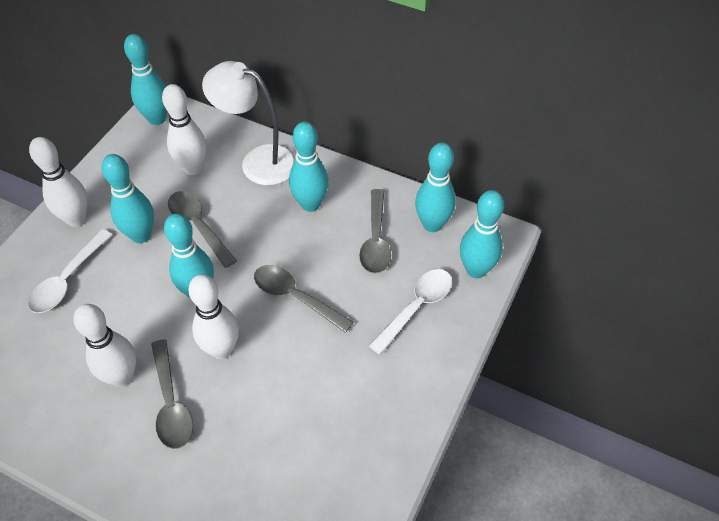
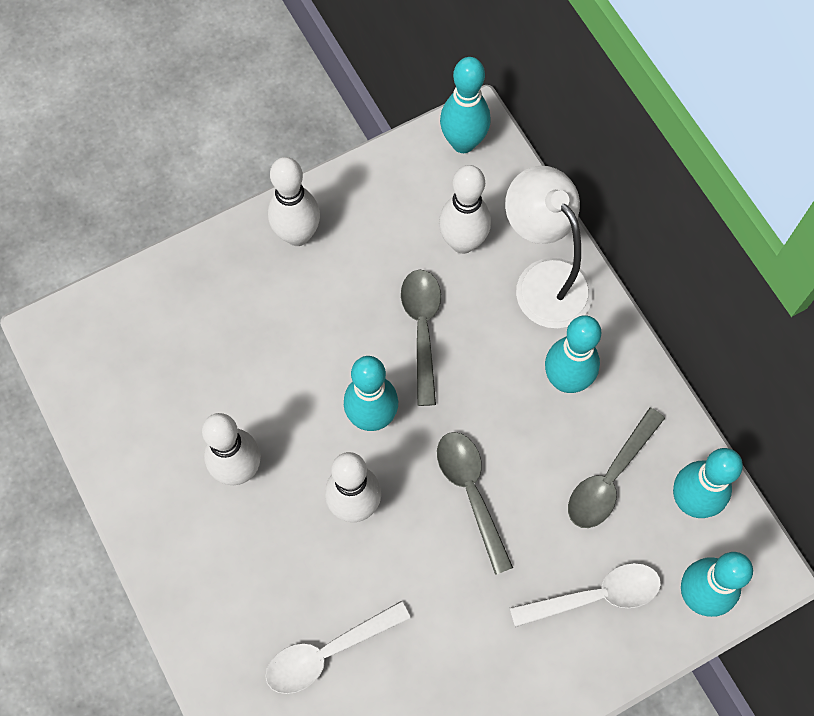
camera: 35 degrees right, 15 degrees up
white spoon [28,229,112,313] -> white spoon moved to [265,601,411,694]
turquoise bowling pin [101,154,154,243] -> none
grey spoon [151,339,193,449] -> none

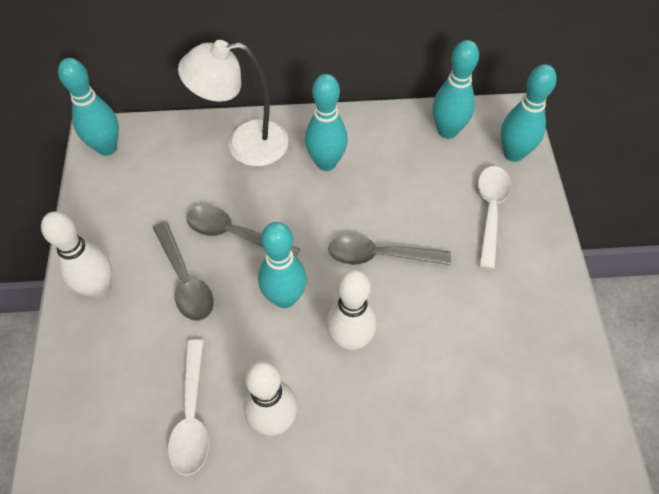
camera: 65 degrees left, 10 degrees down
white spoon [265,601,411,694] -> white spoon moved to [168,339,209,476]
white bowling pin [439,165,491,254] -> none
grey spoon [568,408,665,528] -> grey spoon moved to [153,222,214,321]

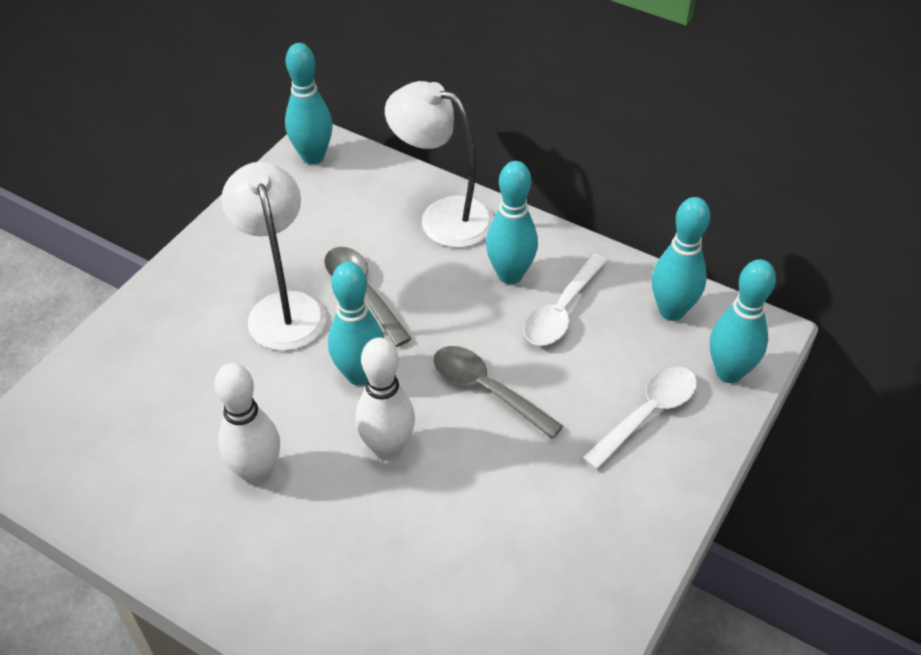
camera: 35 degrees right, 10 degrees down
white bowling pin [41,211,112,299] -> none
grey spoon [153,222,214,321] -> white lamp [221,162,327,351]
white spoon [168,339,209,476] -> white spoon moved to [524,254,607,346]

